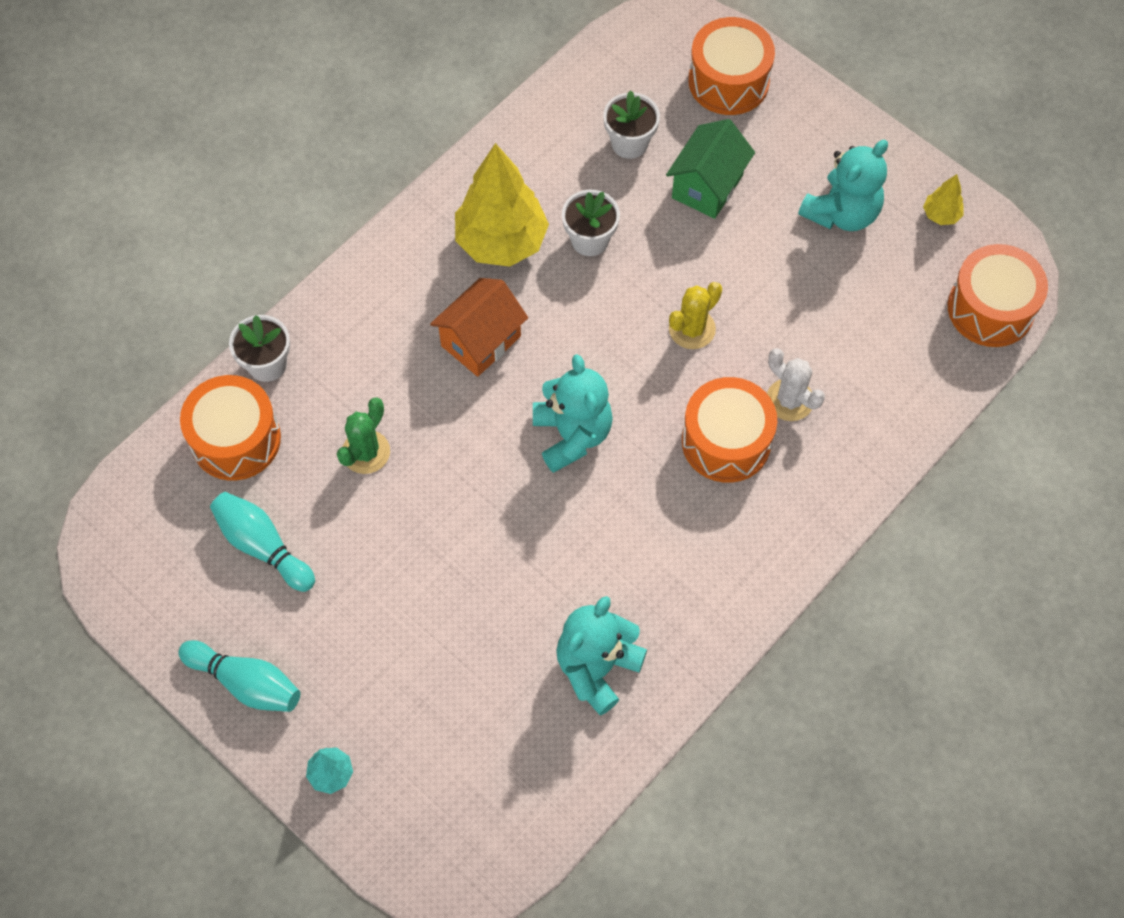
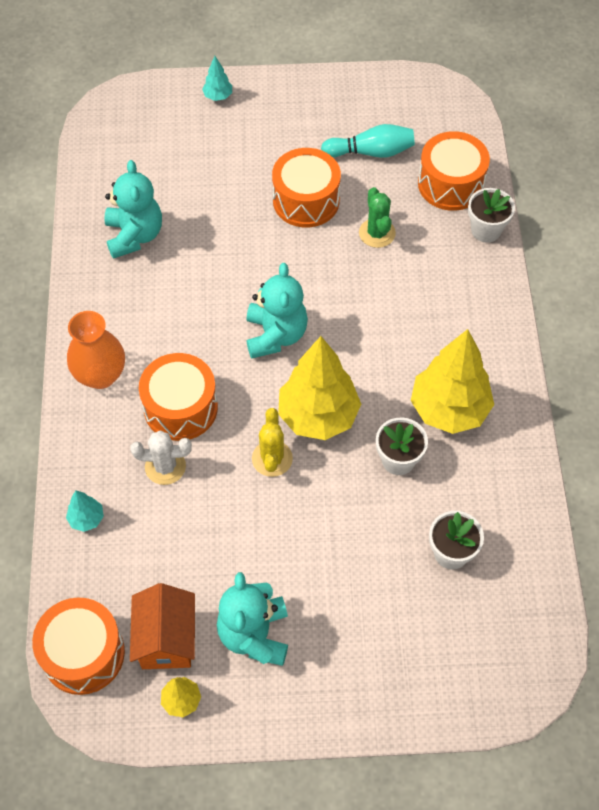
camera: 135 degrees right, 5 degrees down
turquoise bowling pin [178,640,300,712] -> none
orange house [430,278,528,377] -> orange house moved to [130,583,195,669]
turquoise teddy bear [533,354,613,473] -> turquoise teddy bear turned 120 degrees counterclockwise [246,263,308,359]
green house [666,119,755,219] -> none
orange drum [688,17,775,115] -> orange drum moved to [272,148,341,228]
none -> turquoise tree [66,491,104,532]
none -> orange vase [67,311,125,389]
none -> yellow tree [278,336,361,440]

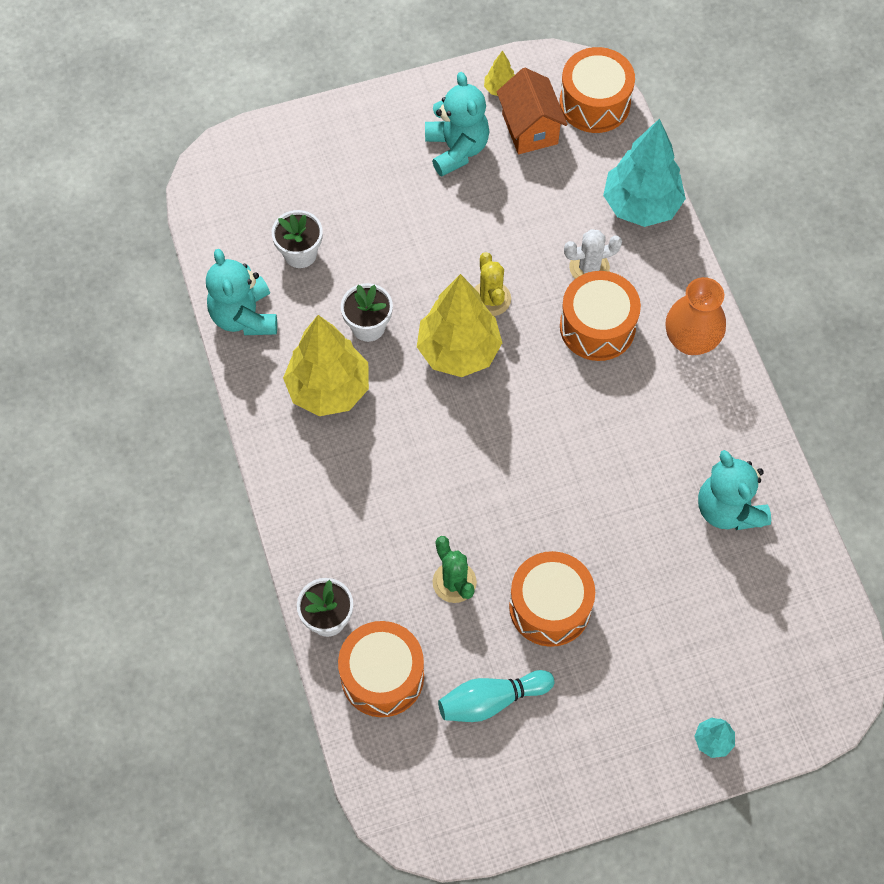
camera: 165 degrees right, 5 degrees up
turquoise tree [66,491,104,532] -> turquoise tree [603,118,686,227], size x2.30
turquoise teddy bear [246,263,308,359] -> turquoise teddy bear moved to [206,249,277,335]

